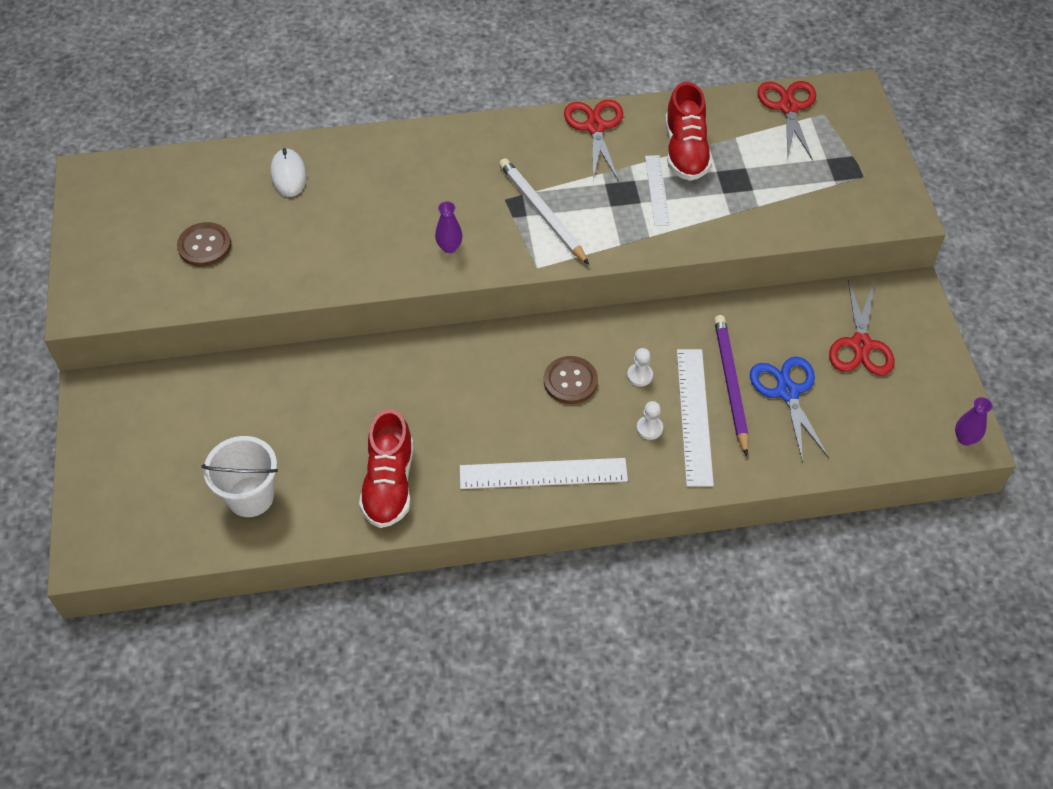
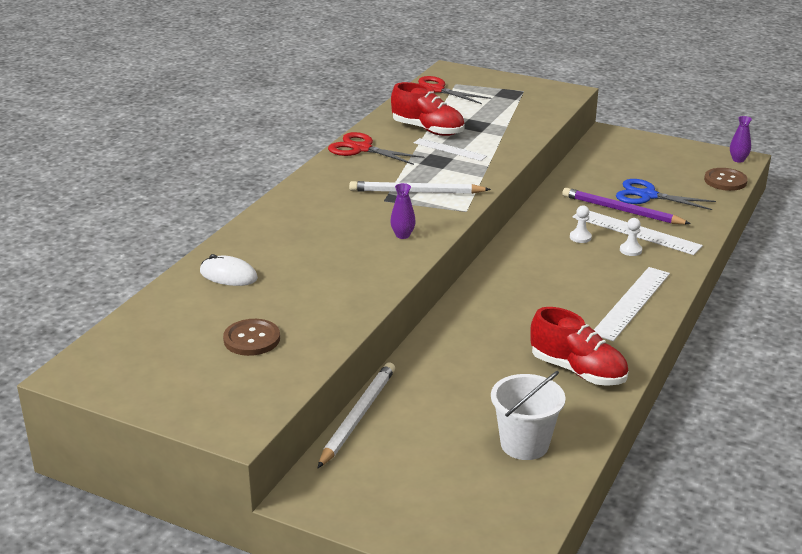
camera: 55 degrees left, 25 degrees down
brown button [544,356,598,404] -> brown button moved to [704,168,748,191]
red scissors [829,280,894,376] -> none
none -> white pencil [318,363,395,468]

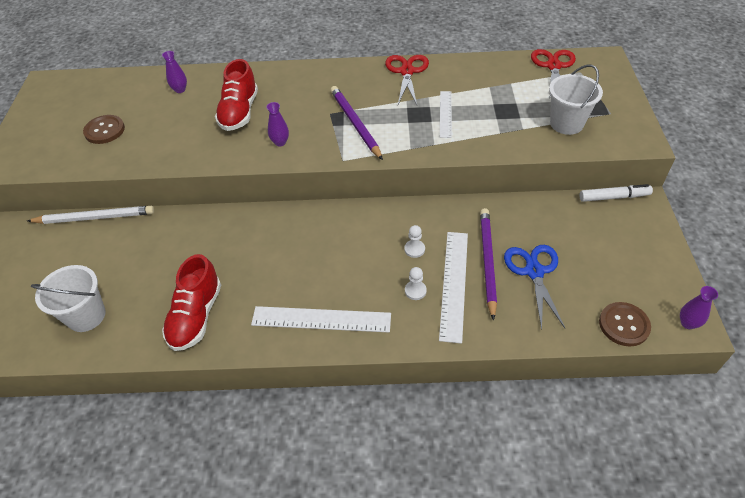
camera: 65 degrees right, 20 degrees up
white mouse [200,254,258,286] -> purple vase [162,51,187,93]
white pencil [349,181,491,194] -> purple pencil [330,86,383,160]
red shoe [391,82,465,136] -> red shoe moved to [215,59,258,131]
none -> white bucket [549,64,603,135]
none -> white marker [579,184,653,202]

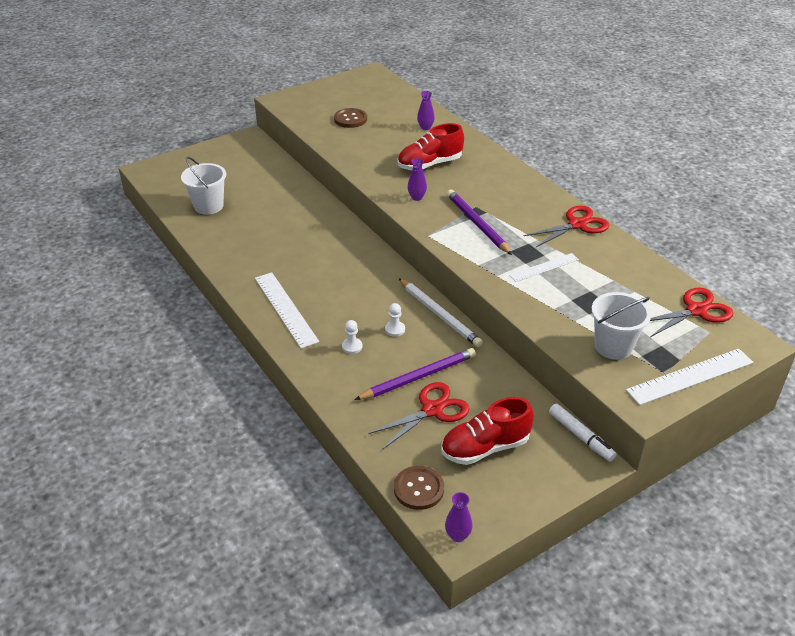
camera: 55 degrees right, 10 degrees down
white pencil [27,206,154,224] -> white pencil moved to [399,278,483,347]
red shoe [162,254,221,351] -> red shoe moved to [441,397,534,465]
purple pencil [330,86,383,160] -> purple pencil turned 60 degrees counterclockwise [447,189,512,255]
white ruler [439,232,468,344] -> white ruler moved to [626,349,754,405]
blue scissors [504,245,566,330] -> red scissors [368,382,470,449]

